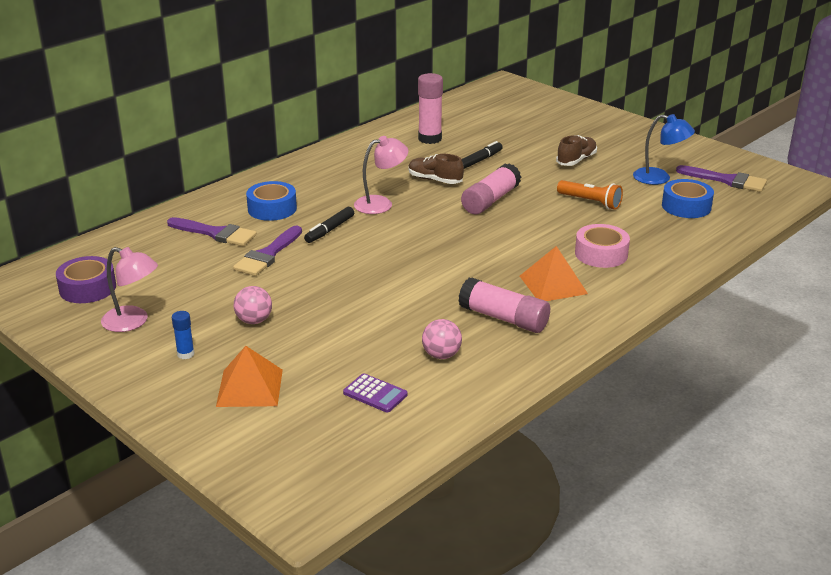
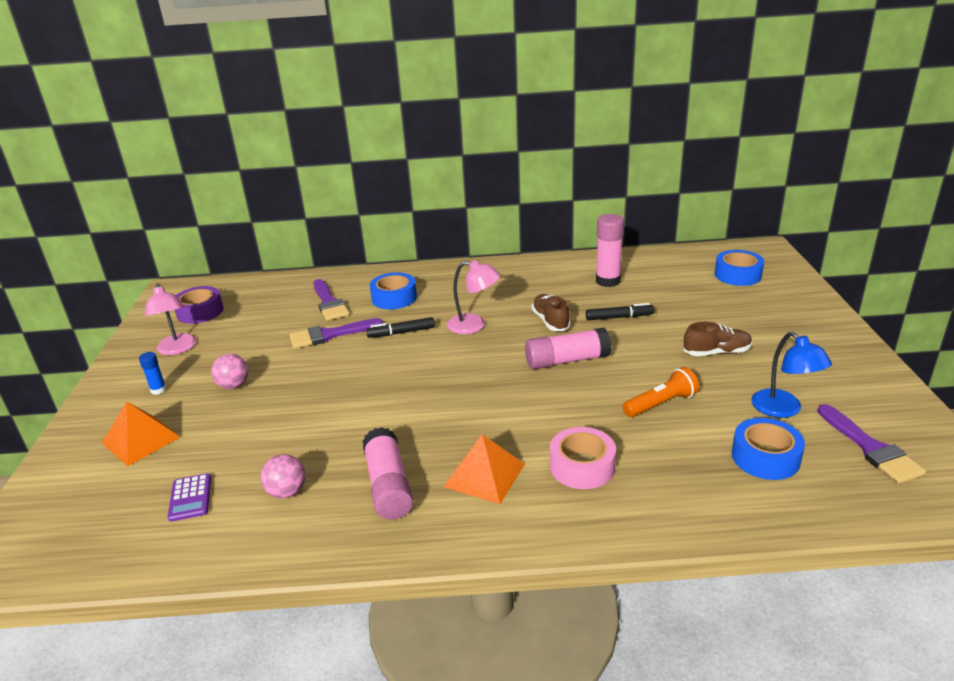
camera: 45 degrees right, 0 degrees up
orange flashlight [557,180,623,210] -> orange flashlight turned 105 degrees counterclockwise [623,367,699,417]
none -> blue tape [715,250,764,286]

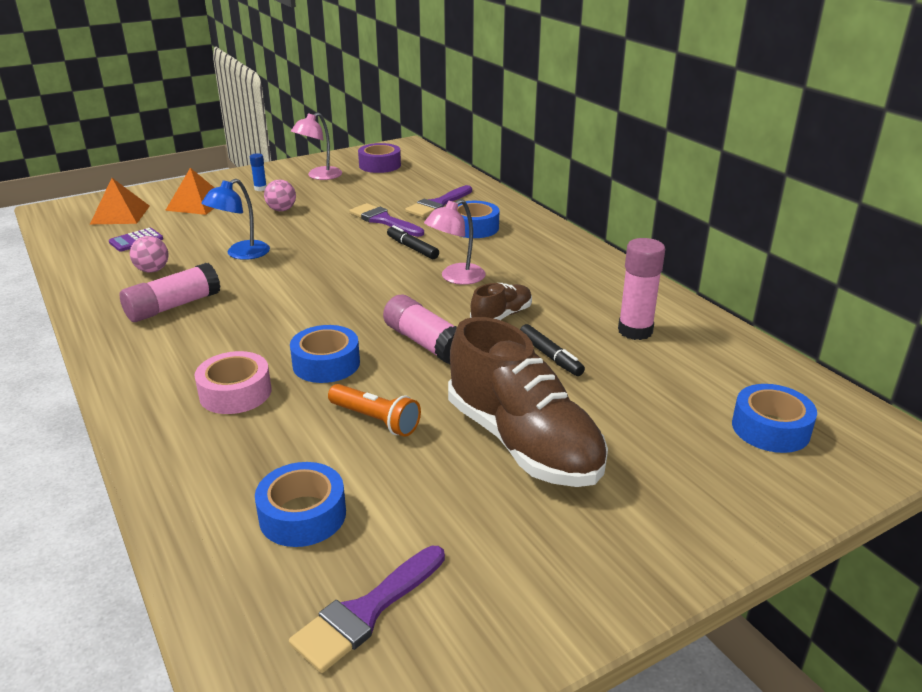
camera: 60 degrees right, 0 degrees up
orange pyramid [444,434,525,504] -> orange pyramid moved to [90,178,150,224]
pink lamp [447,260,501,334] -> pink lamp turned 60 degrees clockwise [424,199,486,285]
brown shoe [684,322,752,356] -> brown shoe [448,317,608,487], size x2.09
blue lamp [751,332,832,418] -> blue lamp moved to [201,179,270,260]
none -> blue tape [290,325,360,383]

